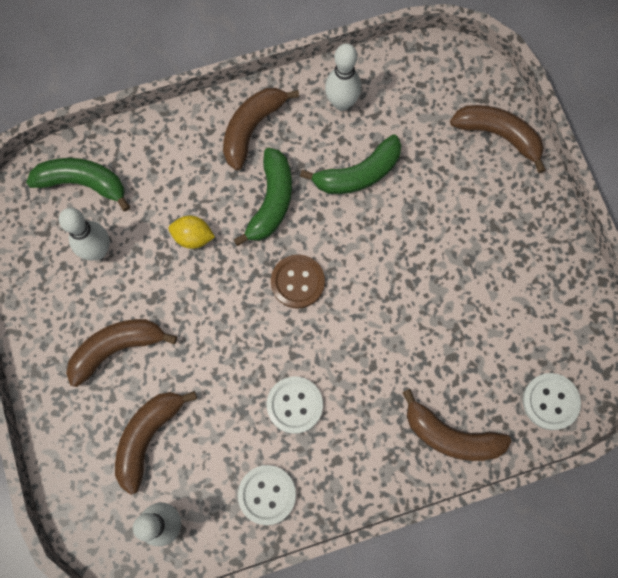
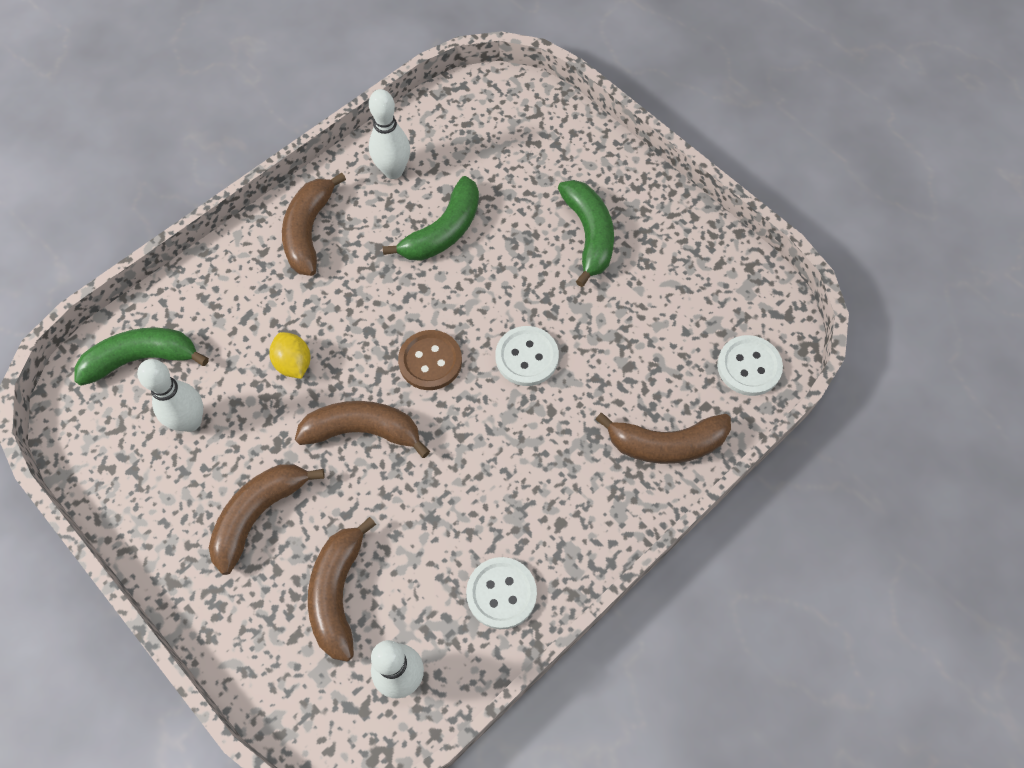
camera: 25 degrees left, 10 degrees down
yellow lemon [169,216,215,249] -> yellow lemon turned 75 degrees clockwise [269,332,311,379]
green banana [233,148,292,246] -> green banana moved to [558,180,614,287]
white button [267,376,323,434] -> white button moved to [495,326,559,386]
brown banana [450,105,545,173] -> brown banana moved to [295,401,430,458]

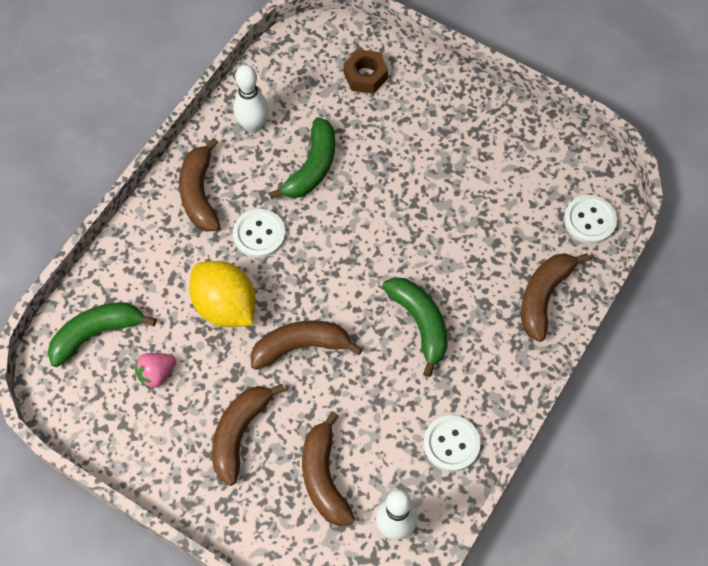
camera: 15 degrees left, 0 degrees up
white bowling pin [137,359,203,432] -> pink strawberry [135,353,176,389]
yellow lemon [269,332,311,379] -> yellow lemon [189,261,256,327], size x1.83
brown button [398,330,462,390] -> none
white button [495,326,559,386] -> white button moved to [233,209,285,258]
green banana [558,180,614,287] -> green banana moved to [382,277,447,377]
brown banana [596,413,731,464] -> brown banana turned 135 degrees clockwise [521,253,589,342]
none -> brown nut [343,49,388,94]

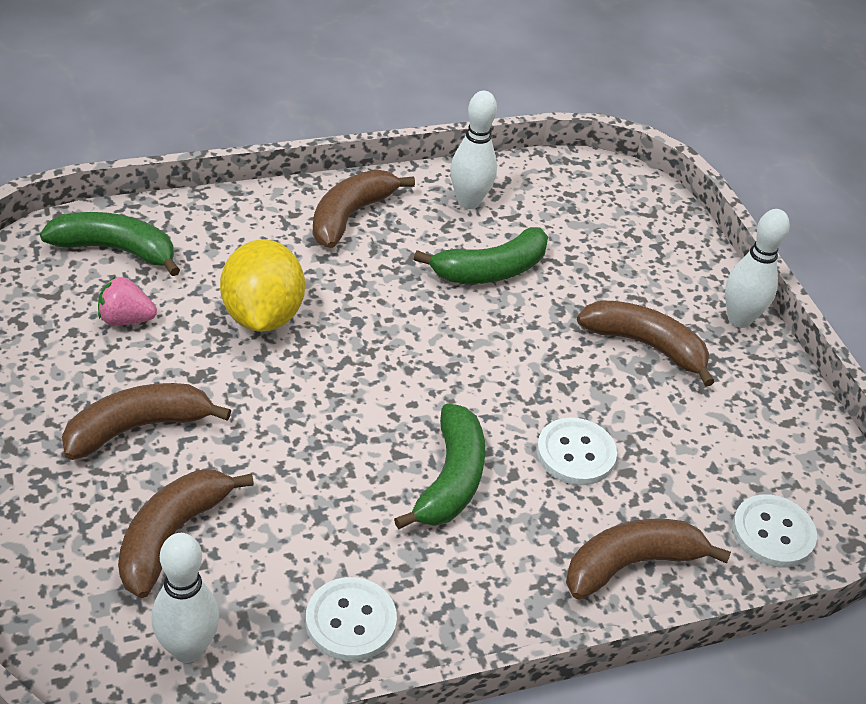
camera: 35 degrees right, 20 degrees down
white button [233,209,285,258] -> white button moved to [536,417,617,485]
brown banana [251,320,363,370] -> brown banana moved to [577,300,715,387]
brown nut [343,49,388,94] -> none
none -> white bowling pin [725,209,790,328]

